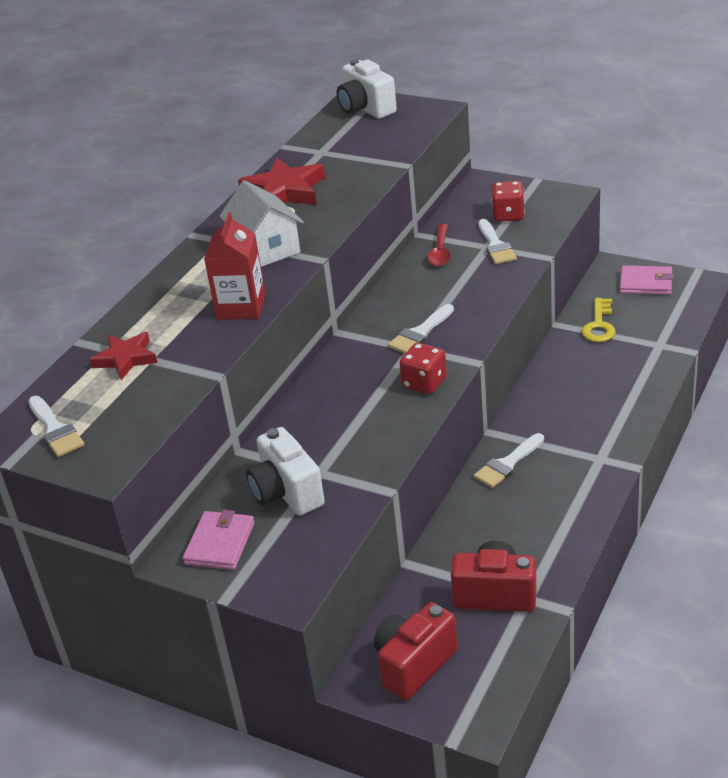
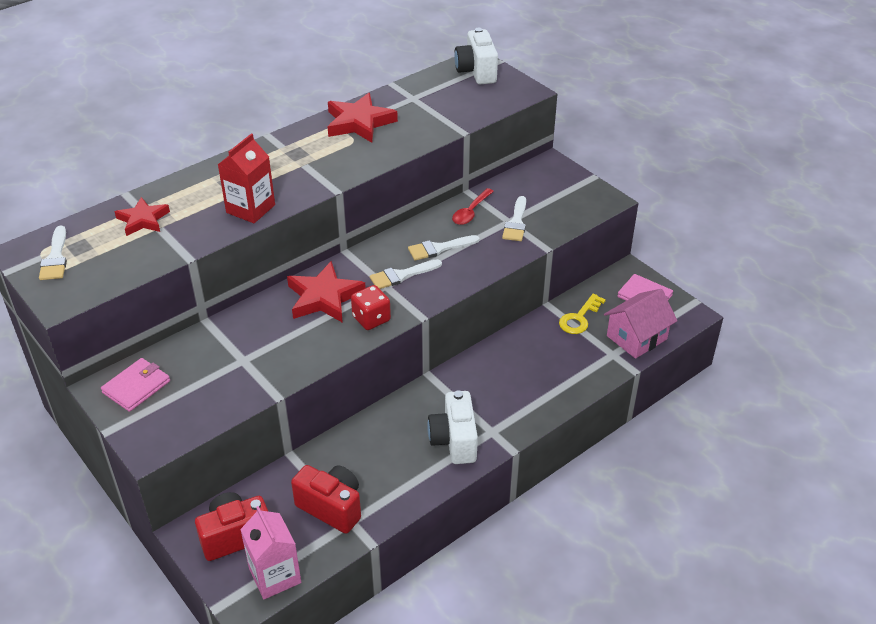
camera: 20 degrees right, 5 degrees up
white house [219,180,304,267] -> none
white camera [246,427,325,516] -> white camera moved to [427,390,478,464]
white brush [474,433,544,488] -> white brush moved to [408,235,479,261]
red dice [492,181,525,222] -> none
none -> pink carton [240,506,301,599]
none -> red star [287,261,366,323]
none -> pink house [604,289,677,359]

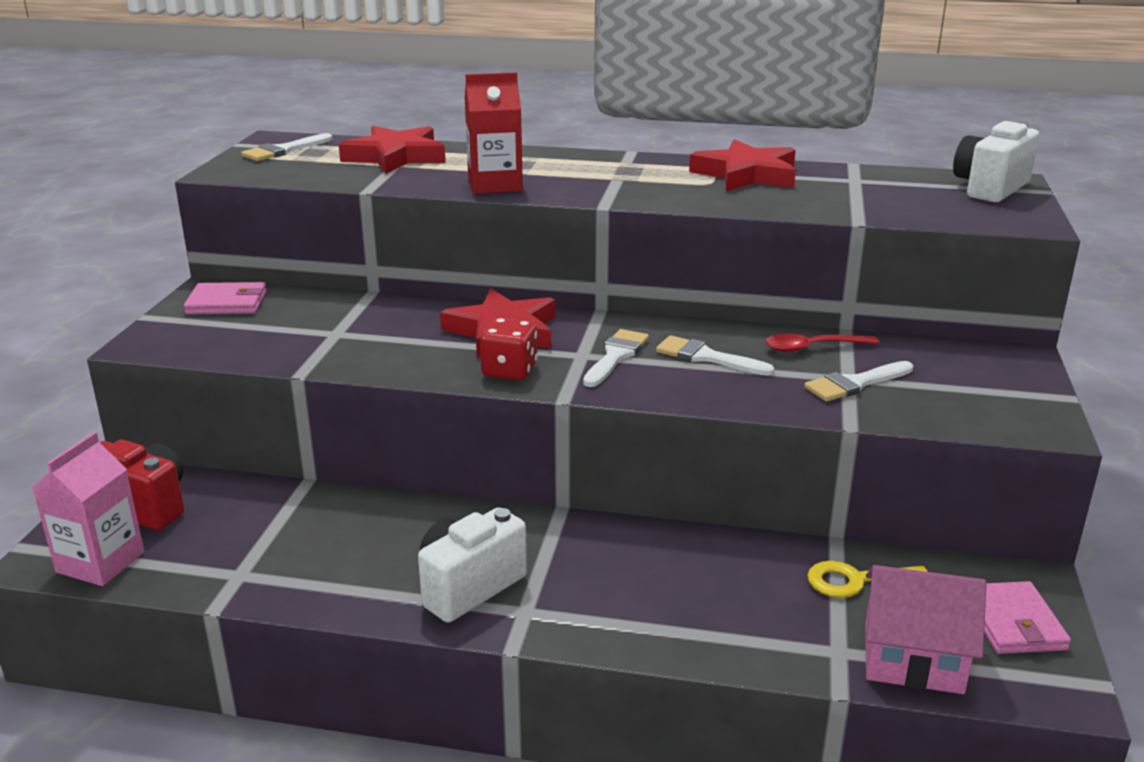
camera: 50 degrees right, 15 degrees down
red star [115,197,170,236] -> red star [339,126,446,174], size x1.54
red camera [291,465,361,534] -> none
white brush [370,259,442,289] -> white brush turned 90 degrees clockwise [583,329,649,387]

